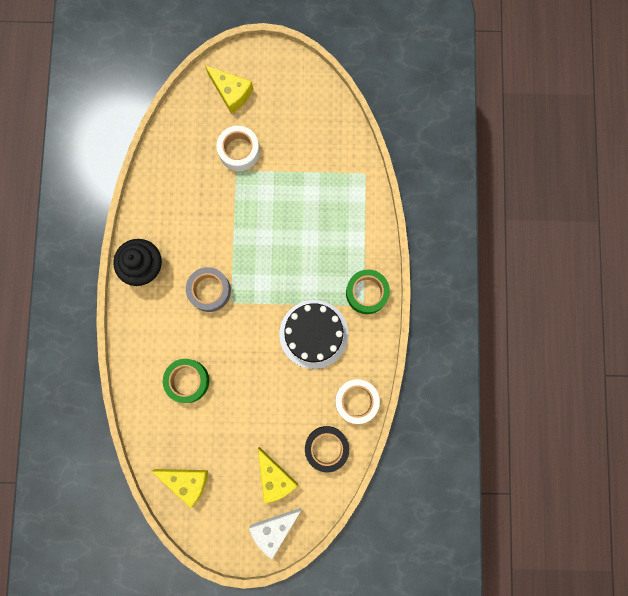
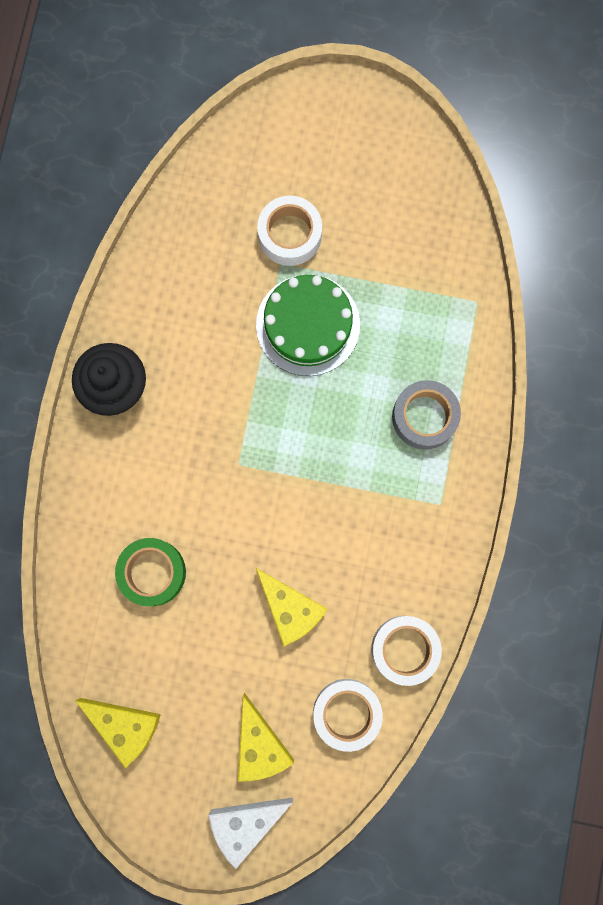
camera: 10 degrees right, 0 degrees up
grey tape [186,267,231,312] -> grey tape moved to [392,380,461,450]
yellow cheese [205,66,253,114] -> yellow cheese moved to [256,568,327,646]
black cake [279,300,348,369] -> none
black tape [305,426,349,472] -> white tape [313,679,383,752]
green tape [346,269,390,314] -> none
none -> green cake [256,274,360,376]

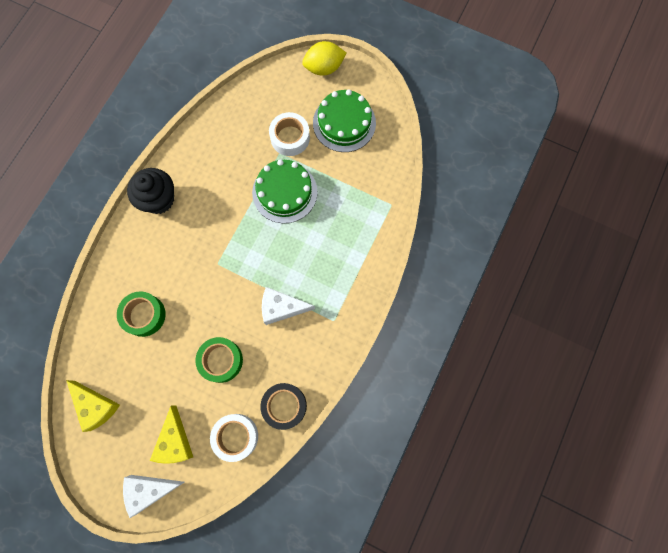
camera: 15 degrees right, 5 degrees down
yellow cheese [256,568,327,646] -> green tape [195,337,243,383]
white tape [371,616,442,686] -> black tape [260,383,307,430]
grey tape [392,380,461,450] -> none
none -> white cheese [262,287,315,325]
none -> yellow lemon [302,41,346,76]
none -> green cake [313,89,376,152]

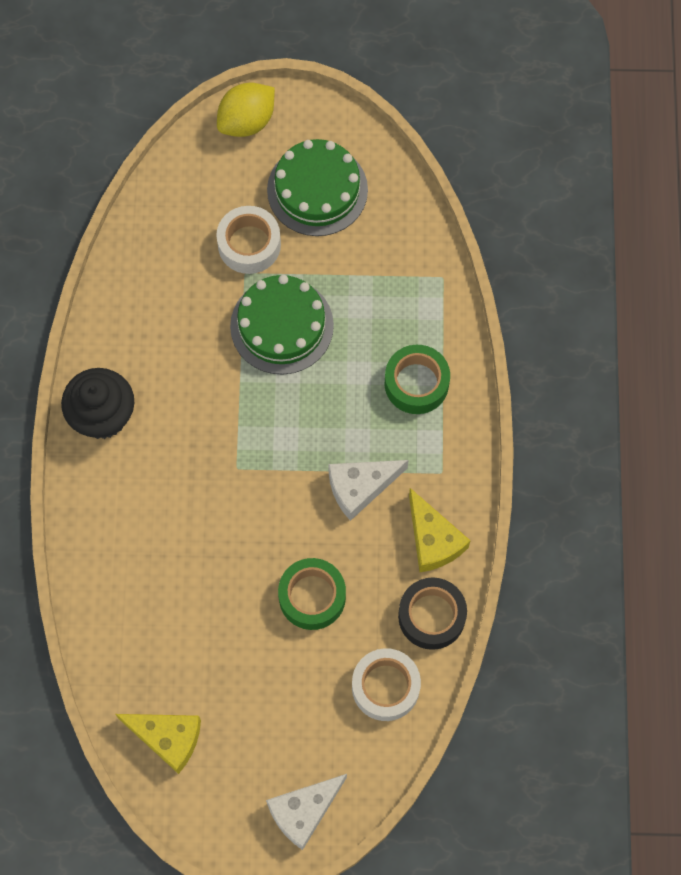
camera: 25 degrees left, 5 degrees down
green tape [117,291,166,337] -> green tape moved to [384,345,450,414]
yellow cheese [150,406,193,464] -> yellow cheese moved to [409,488,470,572]

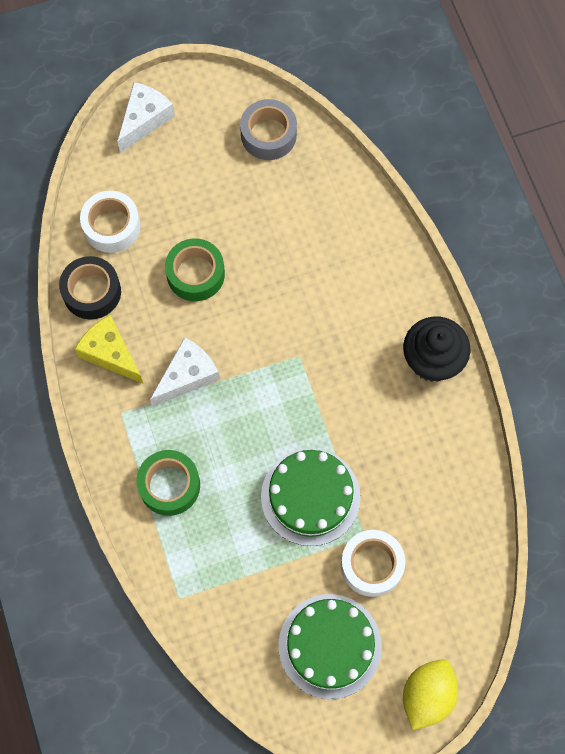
camera: 160 degrees right, 0 degrees up
yellow cheese [115,714,201,774] -> grey tape [240,99,297,160]

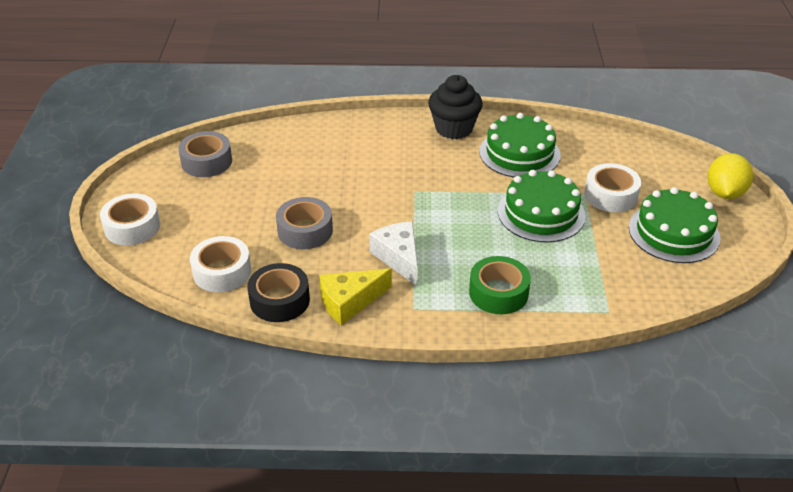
camera: 70 degrees left, 30 degrees down
white cheese [117,82,175,153] -> white tape [100,193,160,246]
green tape [165,239,225,301] -> grey tape [276,197,333,249]
yellow lemon [403,659,458,730] -> yellow lemon turned 60 degrees clockwise [707,153,753,199]
none -> green cake [479,113,561,178]

